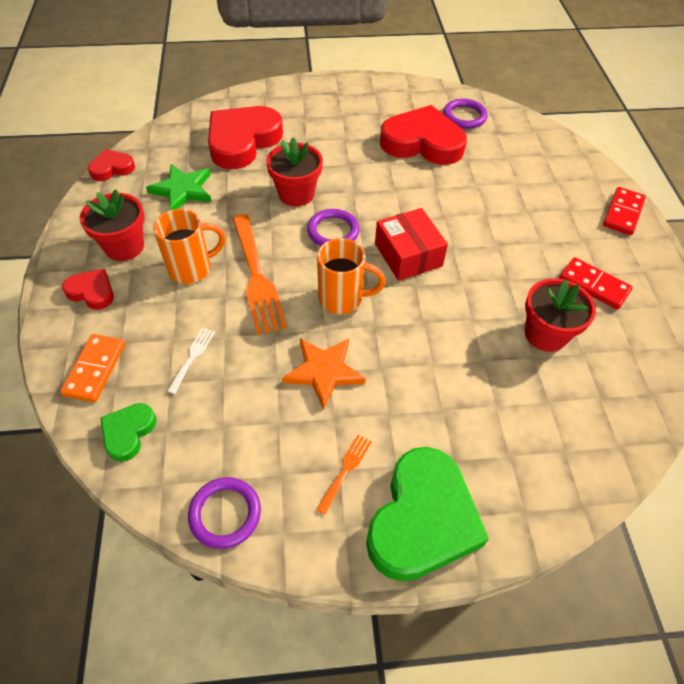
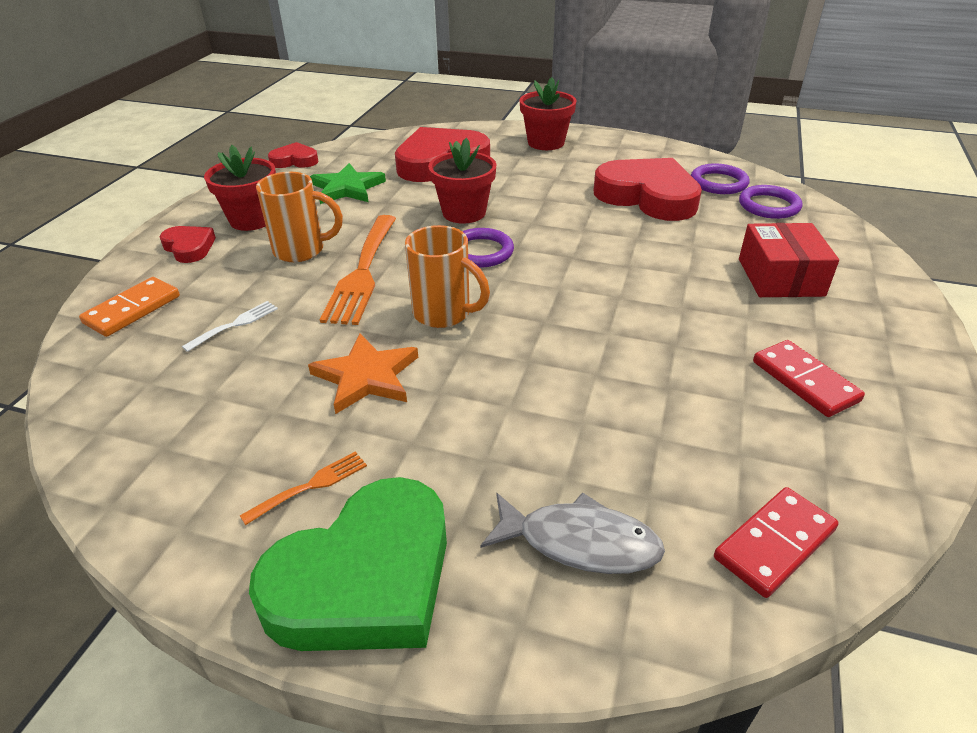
camera: 25 degrees right, 15 degrees down
green heart [101,403,156,462] -> none
purple ring [188,477,261,549] -> purple ring moved to [739,185,802,219]
red box [375,208,448,281] -> red box moved to [739,223,839,297]
red flower pot [525,278,596,352] -> red flower pot moved to [519,77,577,150]
red domino [603,187,646,235] -> red domino moved to [714,487,838,598]
none -> grey fish [481,492,665,574]

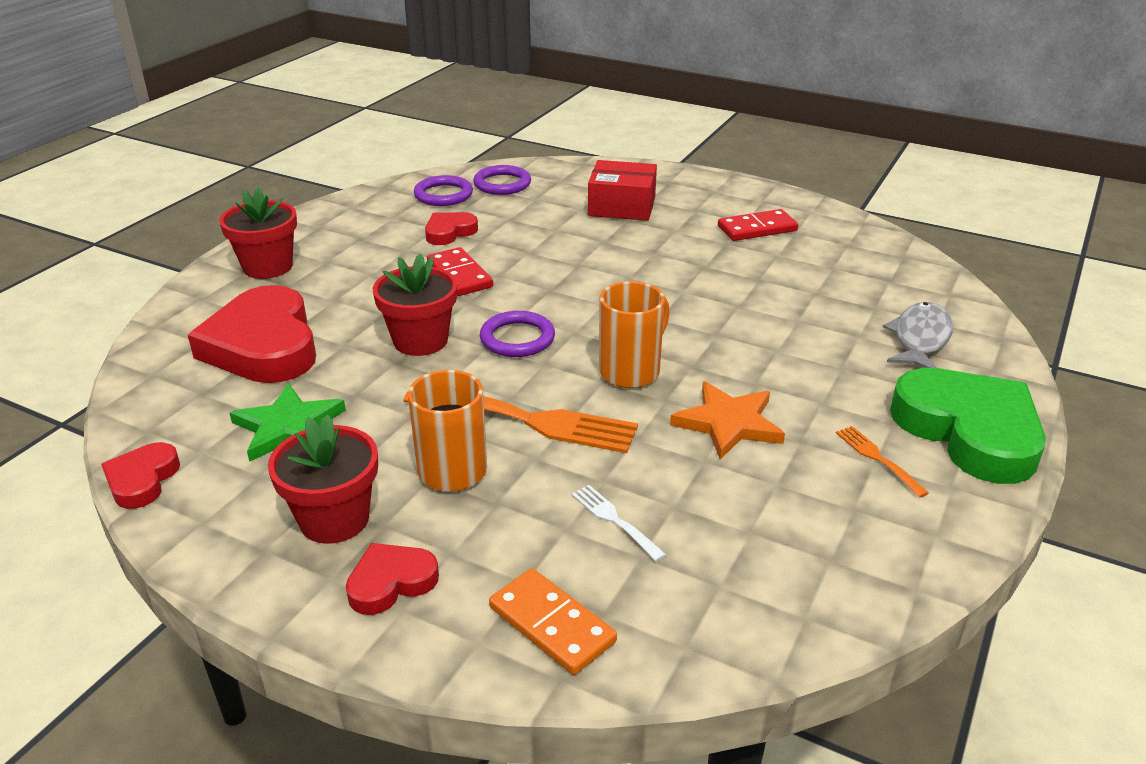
camera: 80 degrees left, 5 degrees down
red heart [594,158,702,221] -> red heart [425,212,478,245], size x0.49
red domino [714,487,838,598] -> red domino moved to [427,247,493,296]

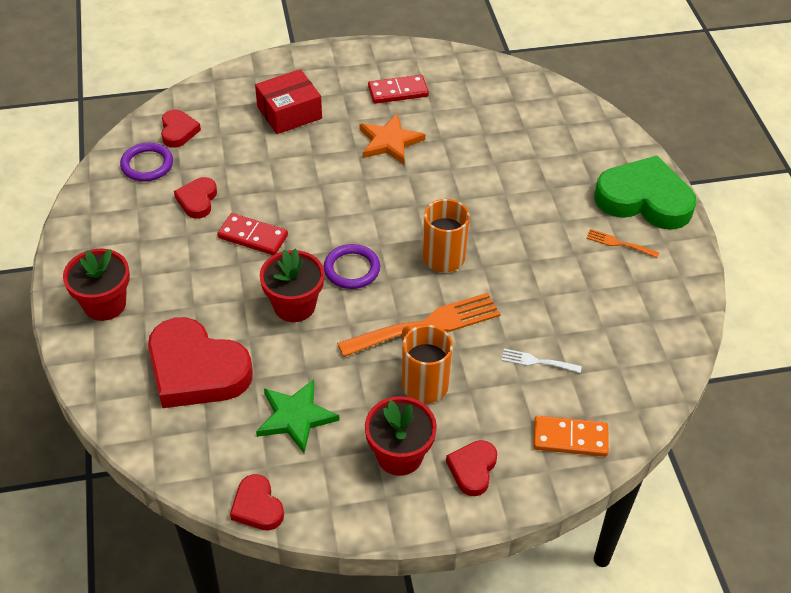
camera: 40 degrees left, 15 degrees up
purple ring [473,165,531,195] -> red heart [161,110,201,148]
orange star [670,381,785,460] -> orange star moved to [359,113,425,164]
red domino [718,209,798,241] -> red domino turned 45 degrees clockwise [368,75,429,104]
grey fish [883,302,953,368] -> none

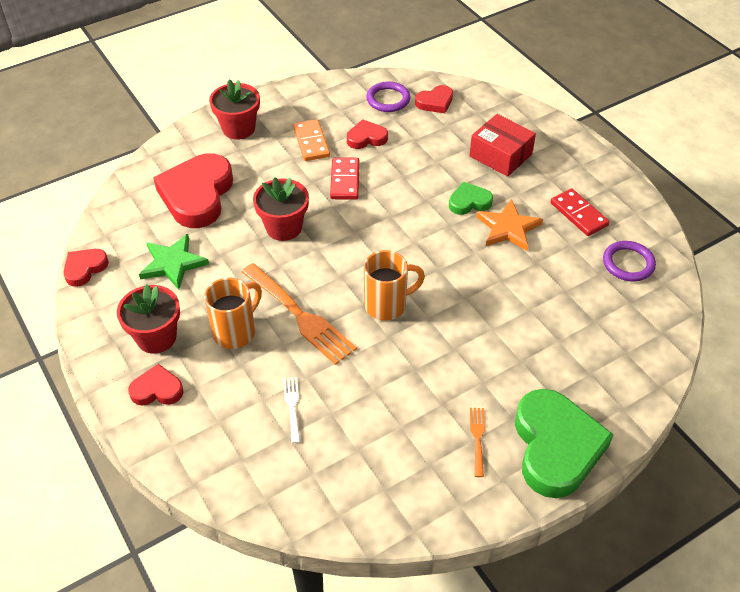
camera: 70 degrees right, 0 degrees up
purple ring [324,244,380,289] -> purple ring moved to [603,241,656,282]
orange domino [533,416,609,457] -> orange domino moved to [293,119,330,161]
none -> green heart [449,182,493,215]

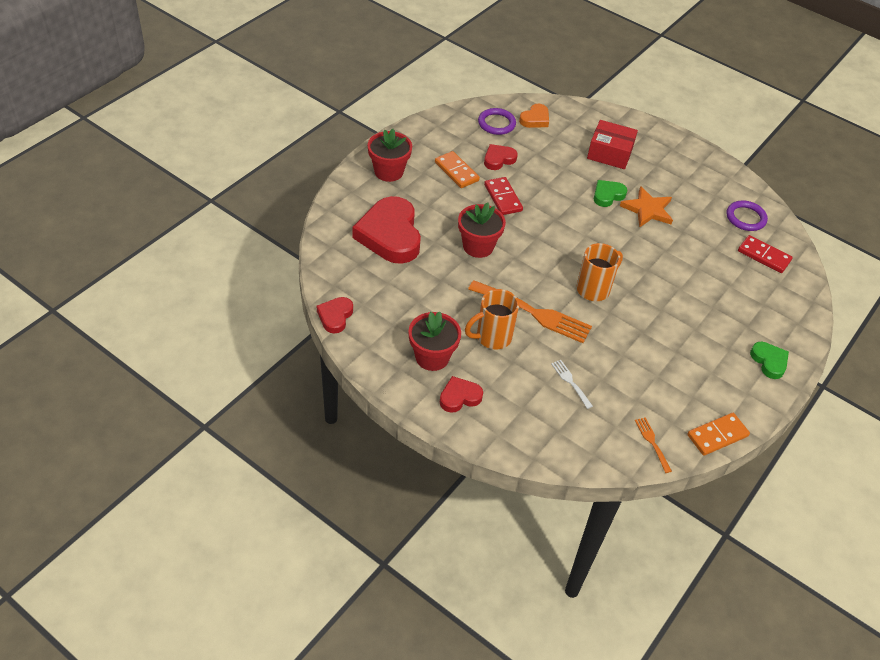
camera: 25 degrees left, 0 degrees up
green star [139,234,209,290] -> none
orange mug [204,277,262,349] -> orange mug turned 135 degrees counterclockwise [465,289,519,349]
red heart [415,85,453,113] -> orange heart [519,104,549,128]
orange fork [470,408,485,477] -> orange fork moved to [635,417,672,473]
green heart [515,389,614,498] -> green heart [750,342,789,379], size x0.49
red domino [551,188,610,236] -> red domino moved to [738,235,793,273]
none -> orange domino [687,413,750,456]

